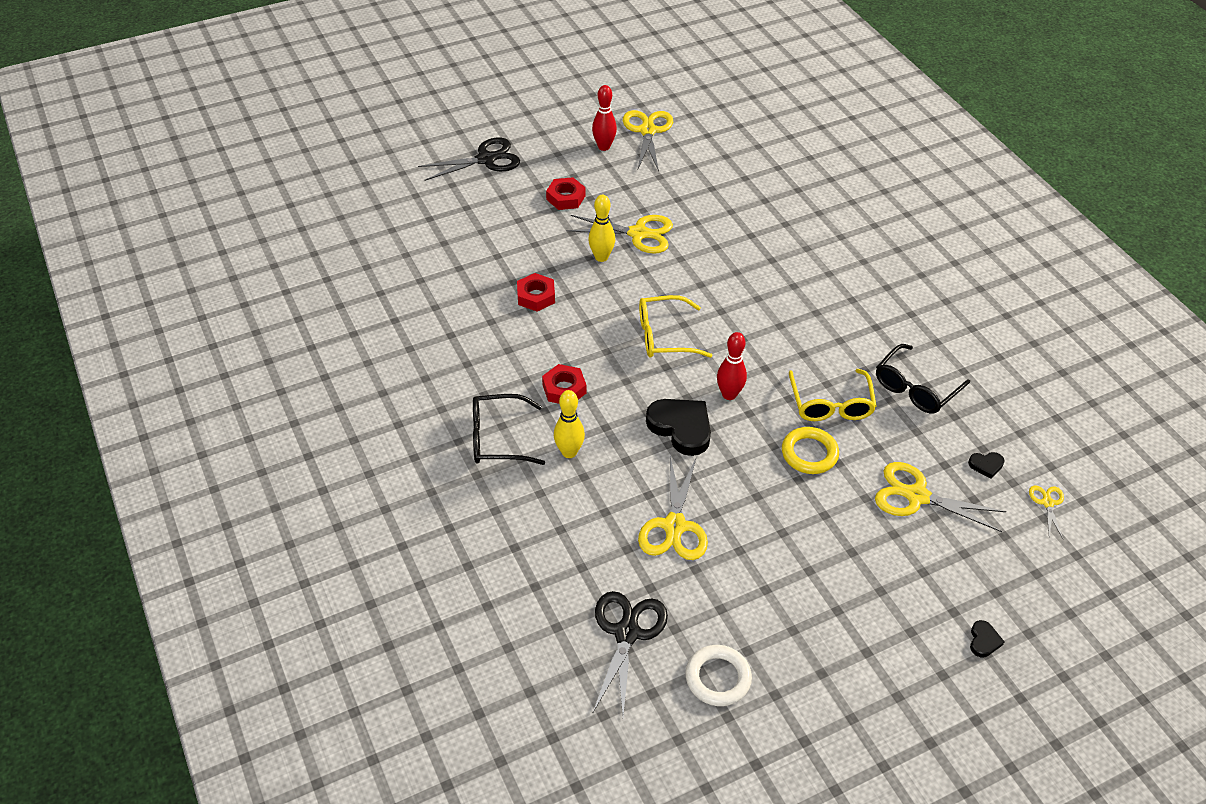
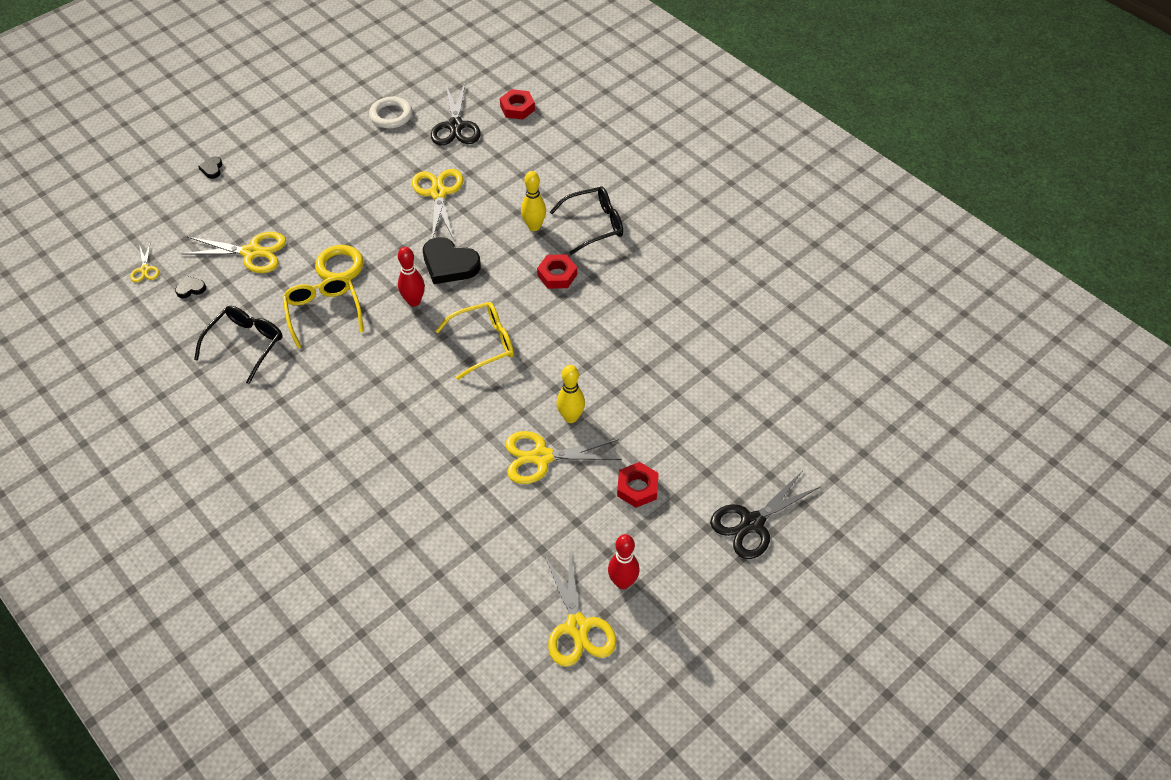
camera: 165 degrees right, 5 degrees up
red nut [517,273,555,311] -> red nut moved to [500,89,535,120]

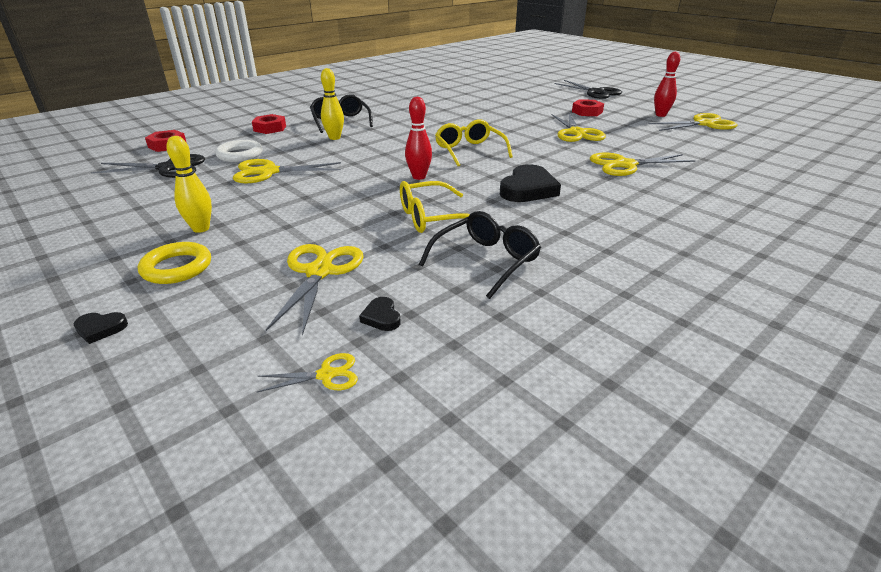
camera: 90 degrees left, 20 degrees down
black glasses [194,306,283,384] -> black glasses turned 105 degrees clockwise [419,211,541,299]
yellow ring [315,245,363,280] -> yellow ring moved to [138,242,211,284]
white ring [369,97,412,129] -> white ring moved to [215,140,263,162]
black heart [423,237,481,284] -> black heart moved to [500,164,561,202]
red nut [537,254,577,289] -> red nut moved to [252,114,286,134]
yellow bowling pin [556,365,585,423] -> yellow bowling pin moved to [166,136,212,233]
none -> yellow scissors [590,153,695,176]

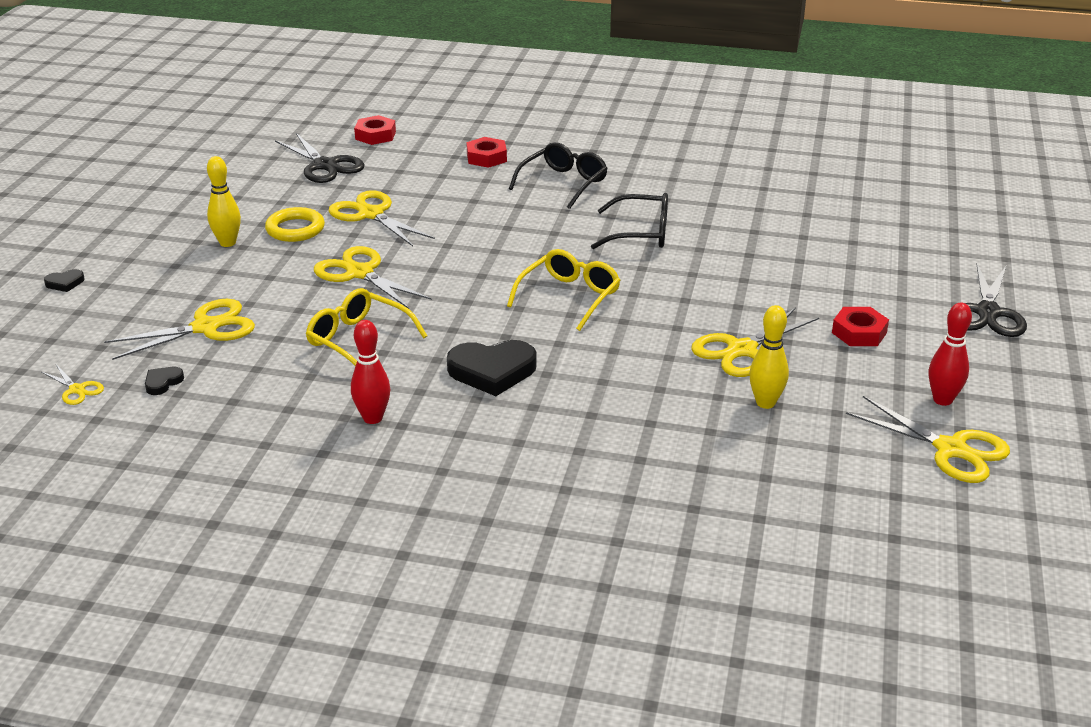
camera: 55 degrees right, 0 degrees up
black heart [74,312,128,344] -> black heart turned 75 degrees counterclockwise [44,269,85,292]
yellow ring [138,242,211,284] -> yellow ring moved to [265,207,325,242]
white ring [215,140,263,162] -> none
yellow bowling pin [321,68,344,140] -> yellow bowling pin moved to [749,305,789,409]
red bowling pin [405,97,432,180] -> red bowling pin moved to [351,320,390,424]
black glasses [419,211,541,299] -> black glasses moved to [591,193,668,249]
yellow scissors [590,153,695,176] -> yellow scissors moved to [314,246,432,309]

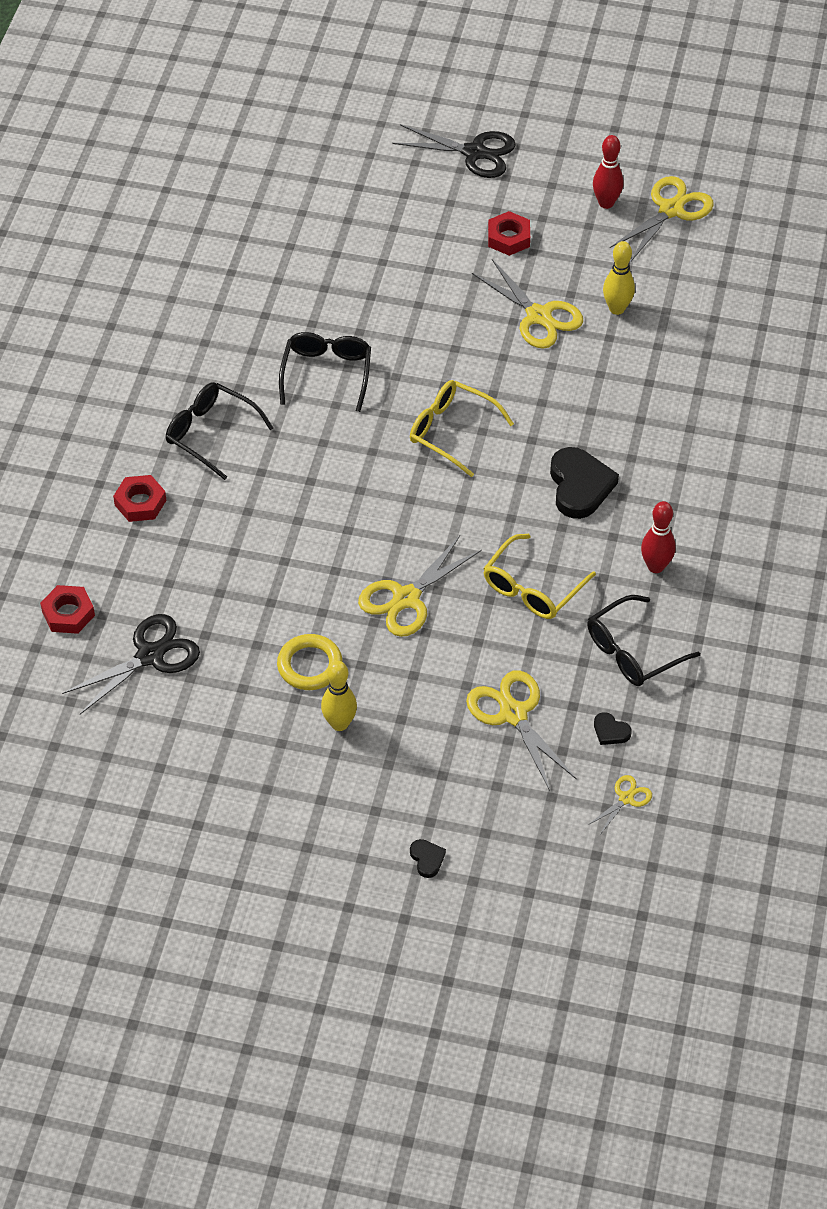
camera: 90 degrees left, 20 degrees up
yellow scissors [329,190,435,246] -> none
none -> black glasses [588,595,700,686]

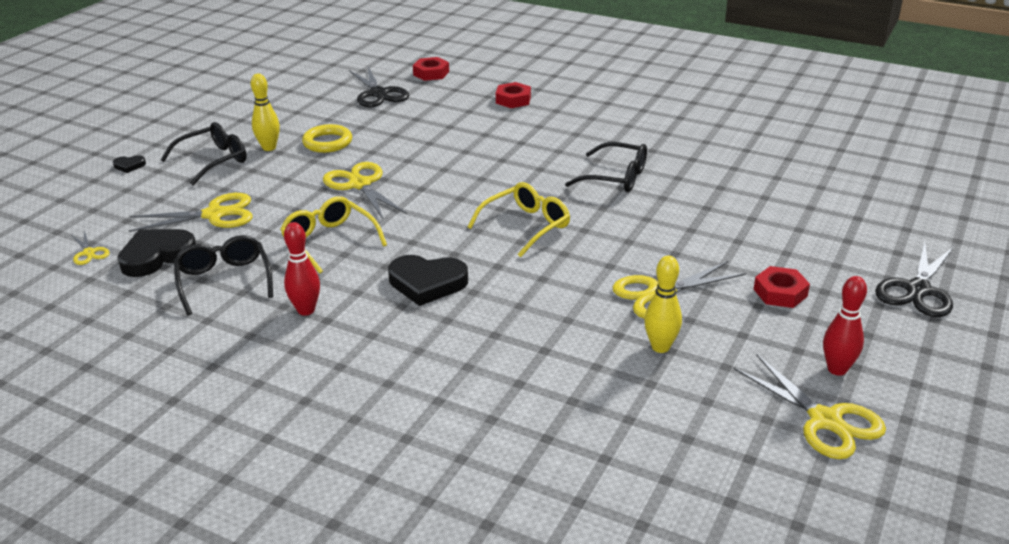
camera: 105 degrees right, 20 degrees down
black glasses [166,382,273,480] -> black glasses moved to [161,122,247,185]
black heart [594,712,631,745] -> black heart [117,229,196,277], size x2.14

